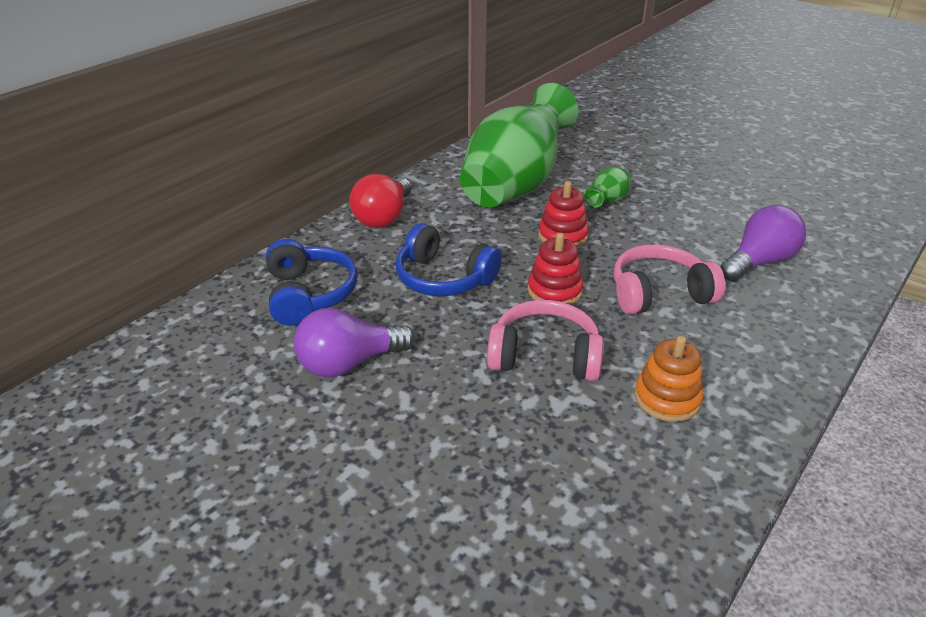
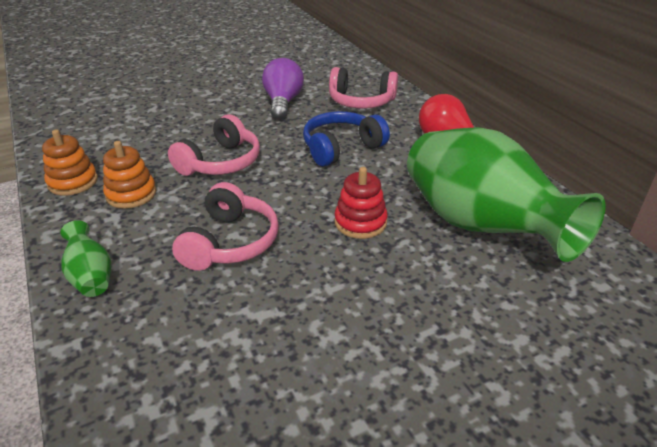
camera: 115 degrees right, 0 degrees up
blue headphones [266,239,357,326] -> pink headphones [329,67,398,109]
red stacking toy [528,233,584,305] -> none
green vase [584,167,631,207] -> green vase moved to [60,220,111,297]
purple light bulb [720,205,806,281] -> none
none -> orange stacking toy [42,129,98,196]

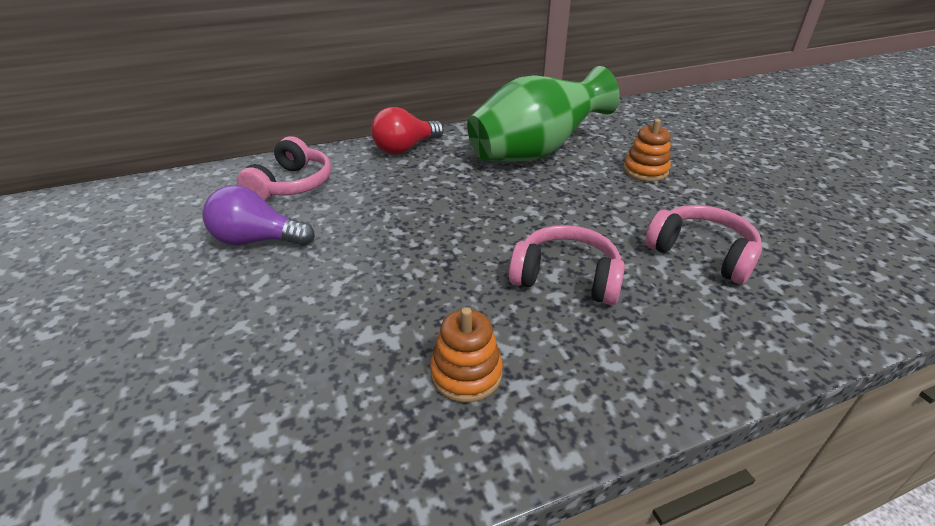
camera: 85 degrees left, 0 degrees up
orange stacking toy [42,129,98,196] -> orange stacking toy moved to [623,119,671,181]
green vase [60,220,111,297] -> none
pink headphones [168,114,260,176] -> pink headphones moved to [645,205,762,284]
blue headphones [303,111,390,167] -> none
red stacking toy [334,167,388,239] -> none

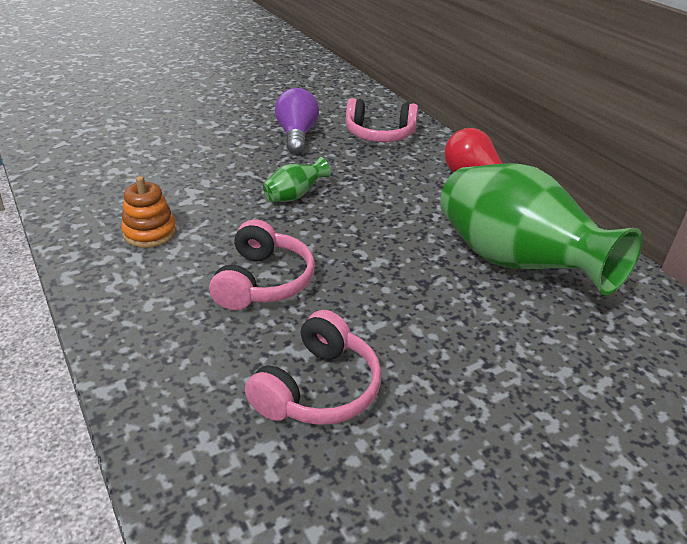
camera: 80 degrees right, 0 degrees up
orange stacking toy [623,119,671,181] -> none
none -> green vase [263,157,331,202]

